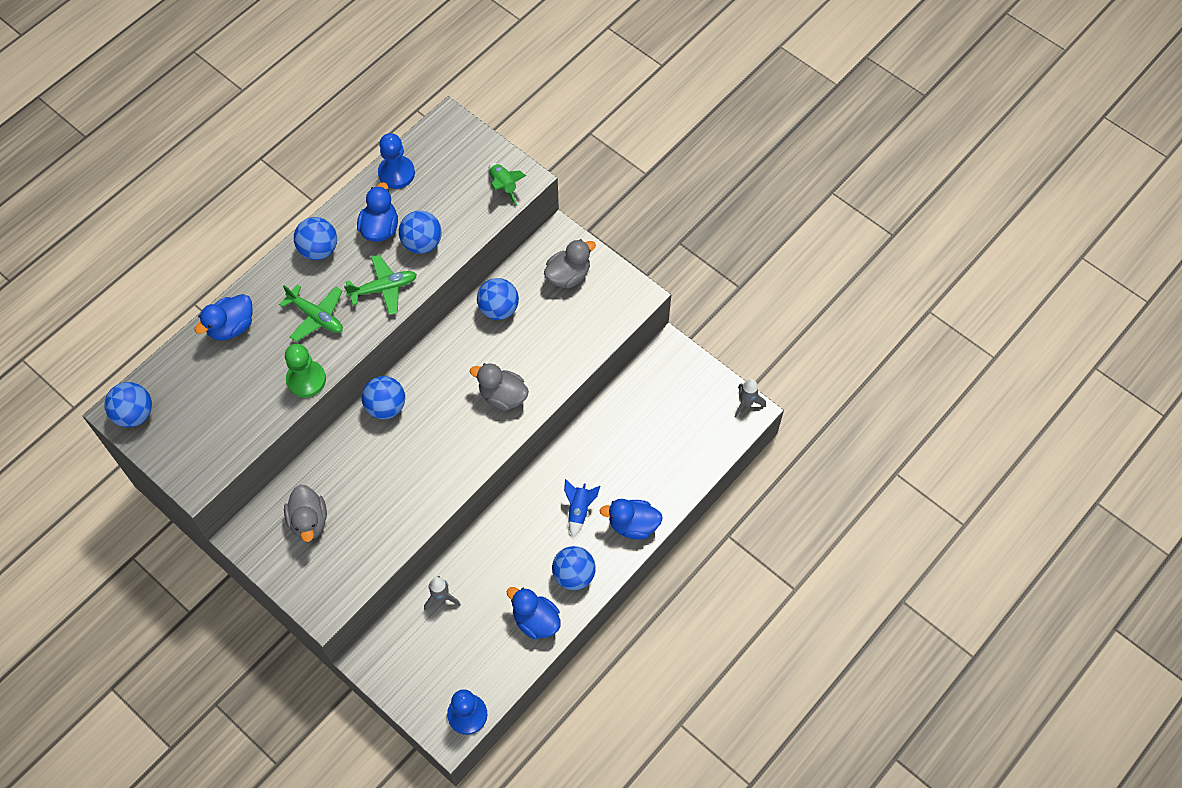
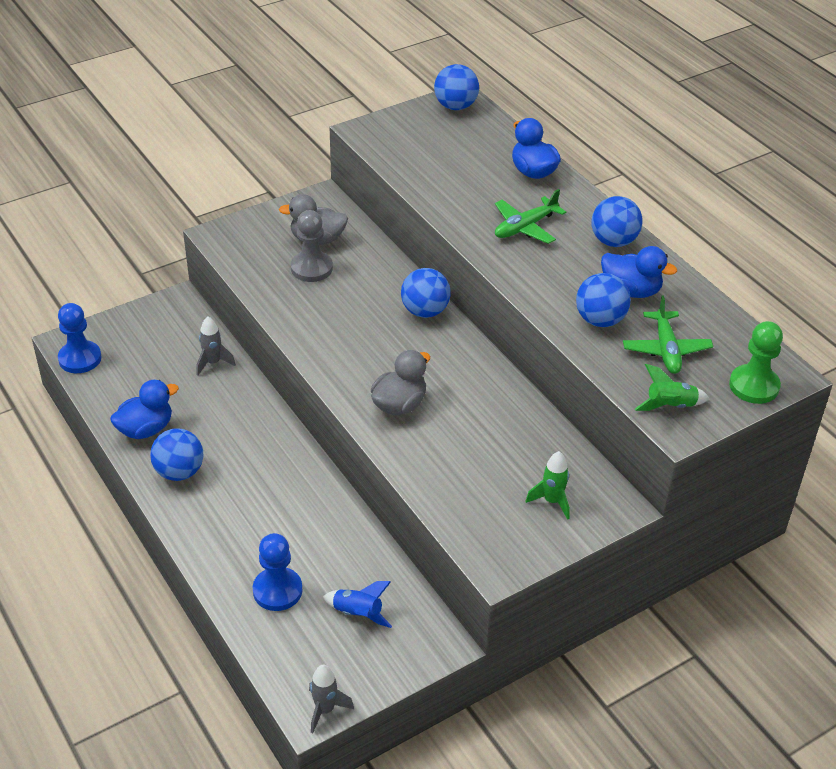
camera: 105 degrees right, 20 degrees down
green pawn [285,344,326,398] -> green pawn moved to [729,321,783,404]
green plane [344,255,417,315] -> green plane moved to [623,296,713,374]
blue pawn [378,133,415,189] -> blue pawn moved to [253,533,303,611]
blue ball [477,278,519,320] -> none
grey duck [544,239,596,288] -> green rocket [526,451,570,520]
blue rocket [564,479,600,537] -> blue rocket moved to [323,581,392,628]
blue duck [599,499,663,539] -> none
none -> grey pawn [291,210,333,282]

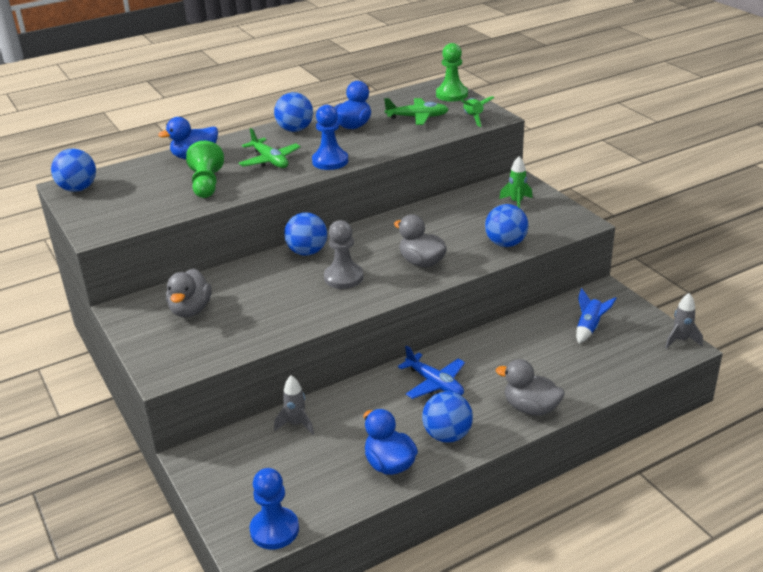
camera: 85 degrees left, 10 degrees down
blue pawn [253,533,303,611] -> blue pawn moved to [312,105,348,170]
grey pawn [291,210,333,282] -> grey pawn moved to [324,220,363,289]
blue ball [576,273,631,327] -> blue ball moved to [485,204,529,247]
none -> green pawn [186,141,224,198]
none -> blue plane [398,345,465,399]
none -> grey duck [496,359,565,416]

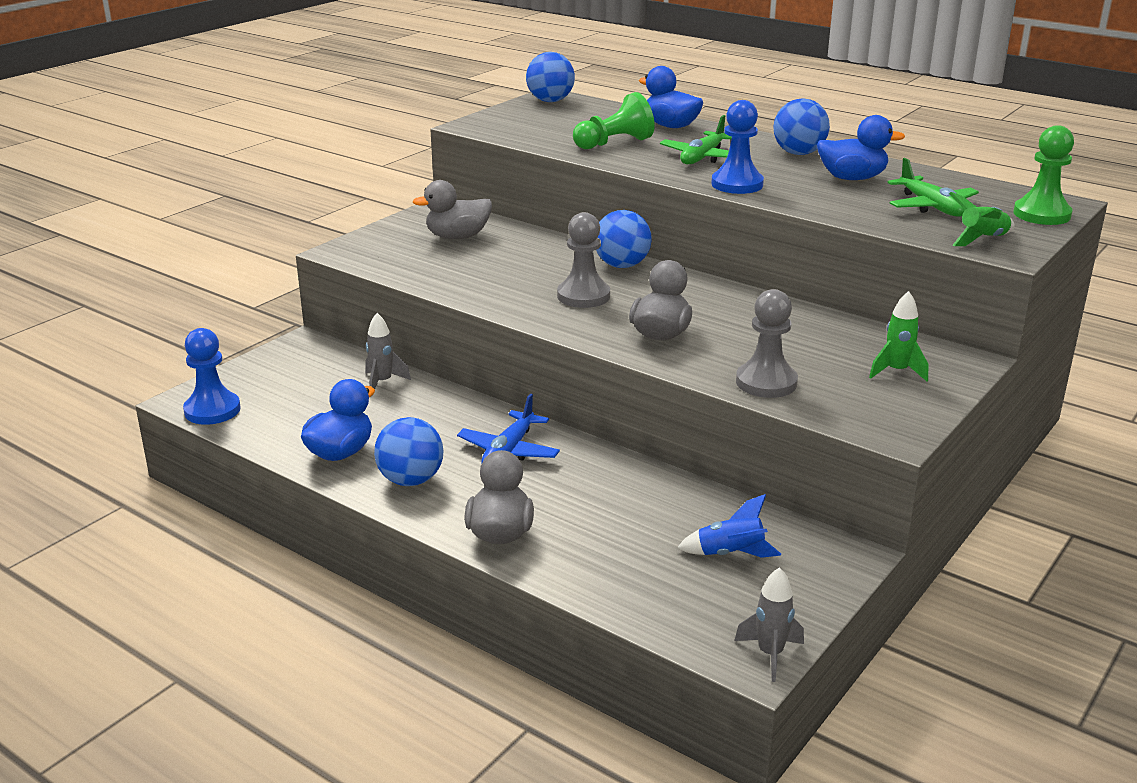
camera: 65 degrees right, 5 degrees down
blue ball [485,204,529,247] -> grey pawn [736,289,798,398]

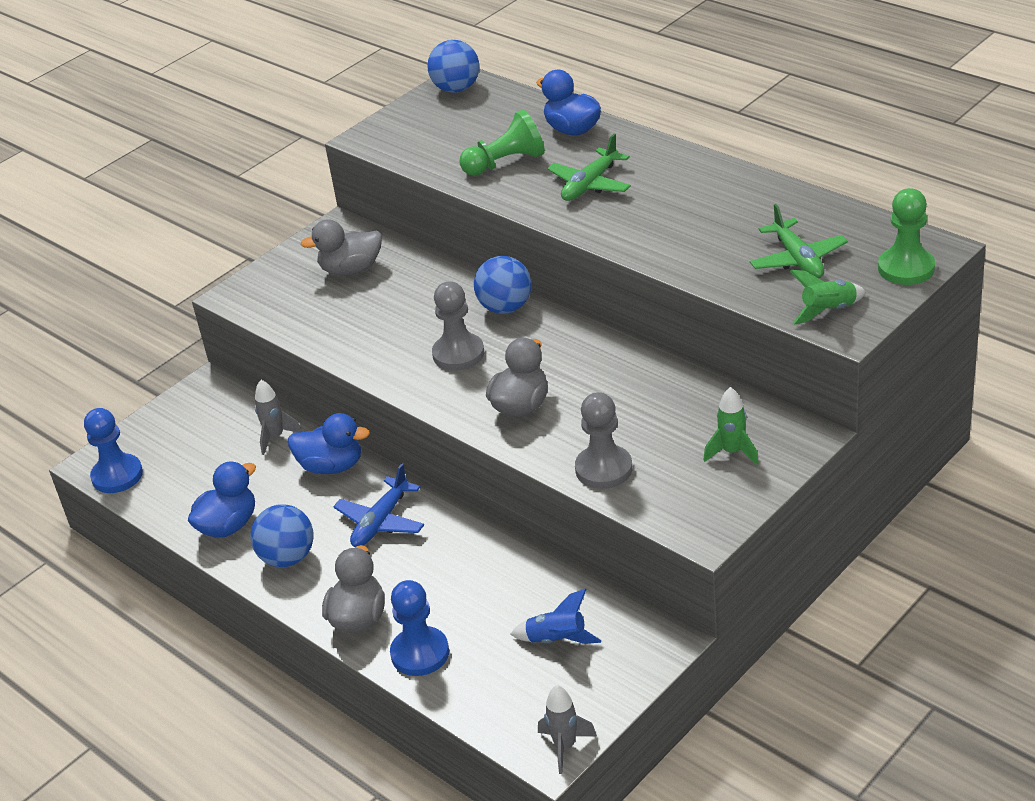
camera: 10 degrees right, 10 degrees up
blue pawn [711,100,764,194] -> blue pawn moved to [390,580,449,676]
blue ball [773,98,830,155] -> none
blue duck [817,115,905,180] -> blue duck moved to [288,413,370,474]

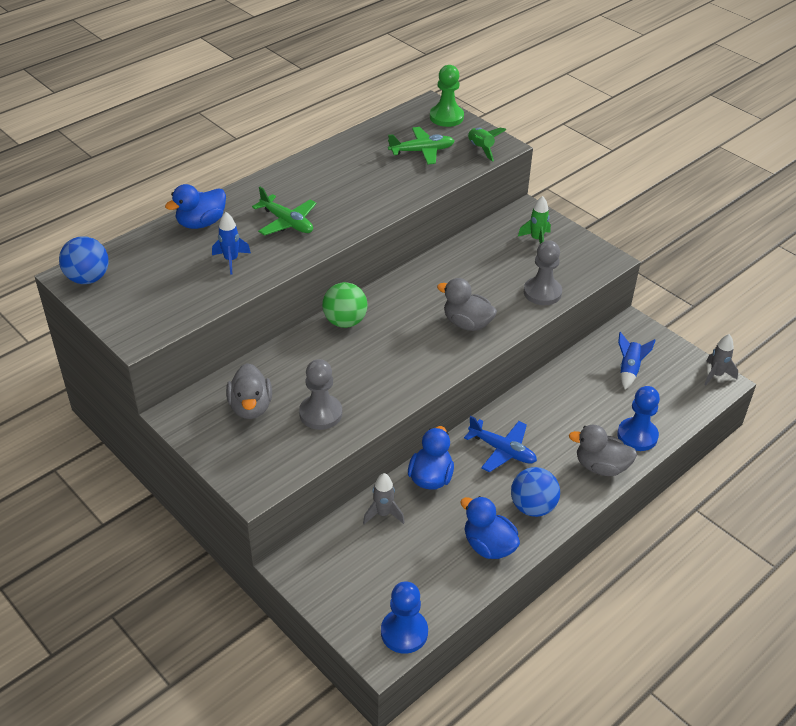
camera: 90 degrees left, 5 degrees up
grey pawn [432,281,484,371] -> grey pawn moved to [299,359,342,430]
green pawn [459,110,545,176] -> blue rocket [212,212,251,275]
blue ball [474,256,531,314] -> green ball [322,282,368,328]

